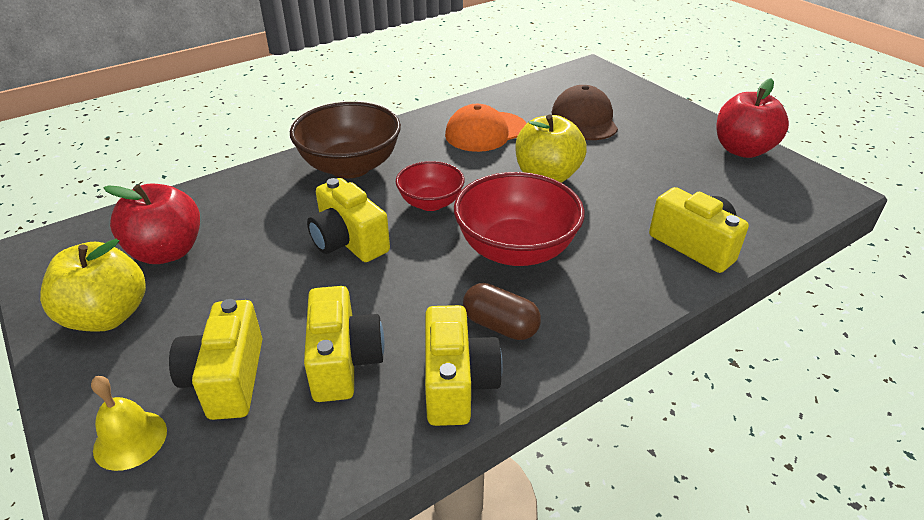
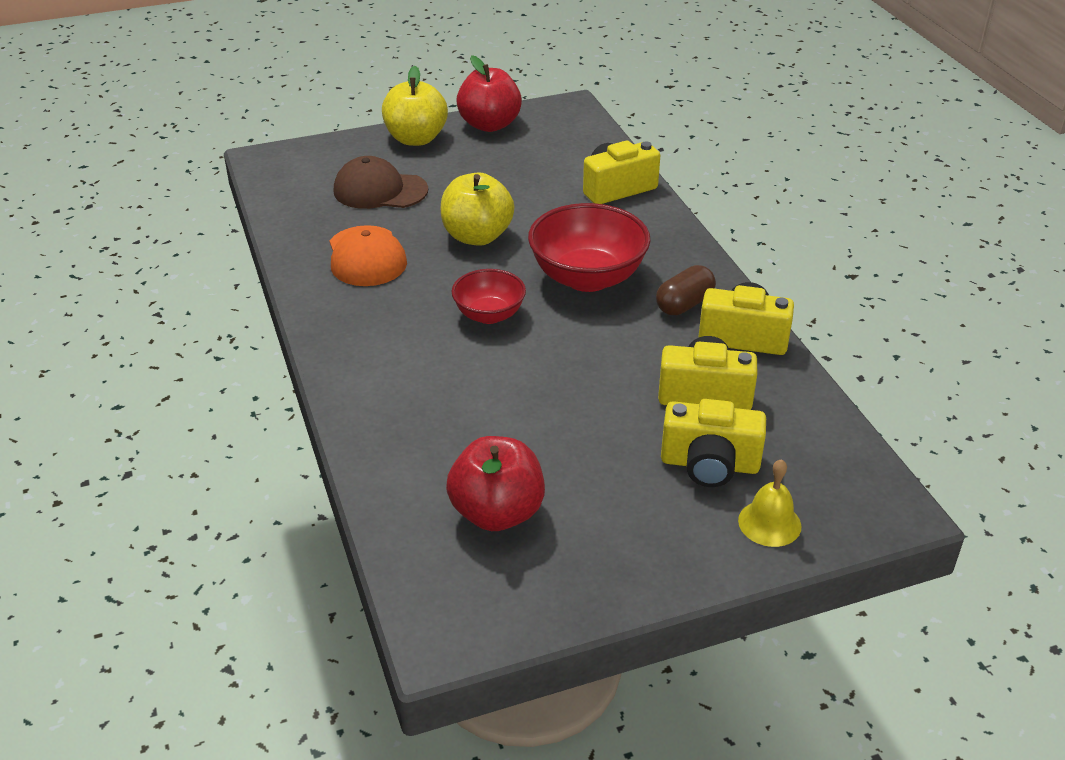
camera: 75 degrees left, 0 degrees up
yellow apple [40,239,146,332] -> yellow apple moved to [382,66,448,146]
brown bowl [290,102,401,178] -> none
yellow camera [307,178,390,262] -> none

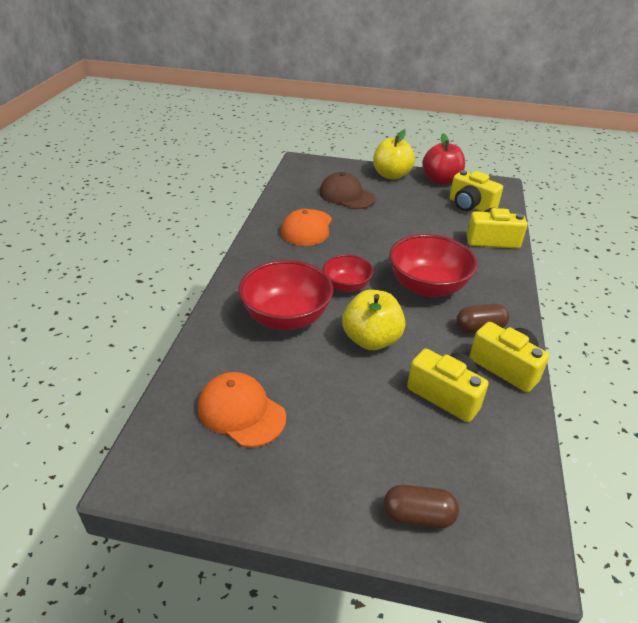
camera: 30 degrees right, 0 degrees up
yellow apple [441,173,514,246] -> yellow apple moved to [342,290,405,350]
red apple [446,436,545,531] -> orange cap [198,372,286,447]
yellow camera [661,399,766,487] -> yellow camera moved to [450,170,503,212]
yellow bell [738,459,801,547] -> brown capsule [383,485,459,528]
none -> red bowl [239,260,334,330]

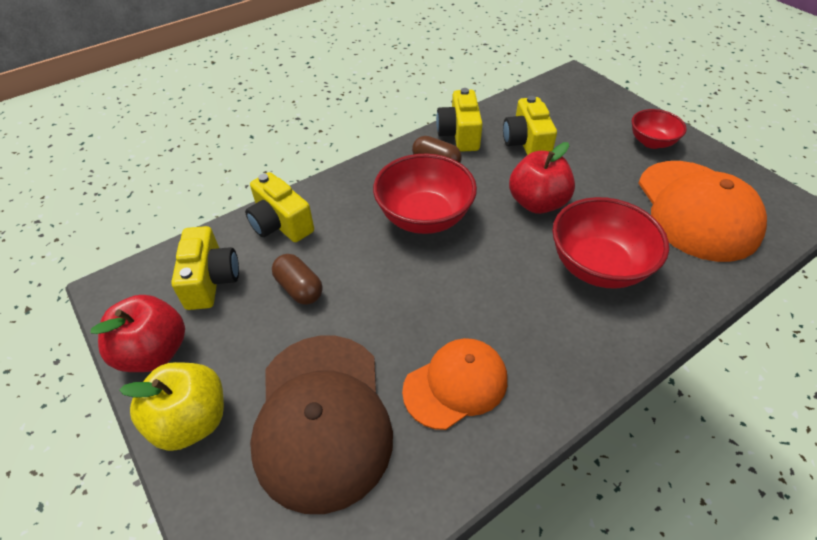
camera: 135 degrees left, 10 degrees up
orange cap [198,372,286,447] -> orange cap [638,161,767,262], size x1.62
brown cap [319,172,376,209] -> brown cap [250,336,393,514], size x1.62
red bowl [323,255,374,292] -> red bowl moved to [632,109,687,149]
yellow apple [342,290,405,350] -> red apple [509,142,575,214]
brown capsule [383,485,459,528] -> brown capsule moved to [272,254,323,305]

